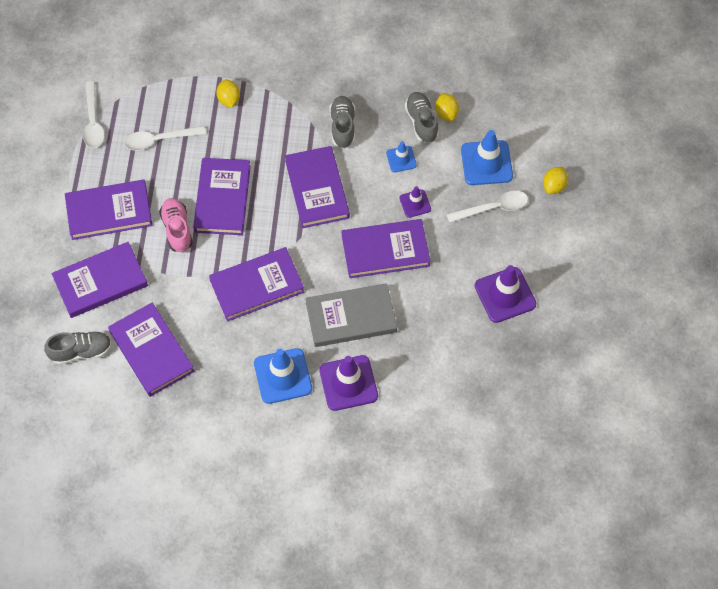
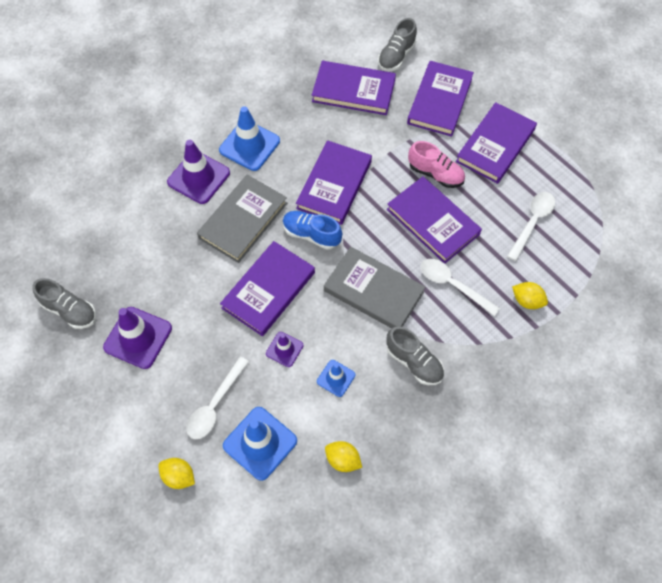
camera: 135 degrees right, 0 degrees up
white spoon [83,81,105,148] -> white spoon moved to [421,259,500,316]
purple book [285,146,350,228] -> grey book [324,247,425,328]
grey shoe [405,92,439,143] -> grey shoe moved to [33,278,96,329]
yellow lemon [543,167,568,194] -> yellow lemon turned 45 degrees counterclockwise [158,458,195,489]
none -> blue shoe [283,211,342,250]

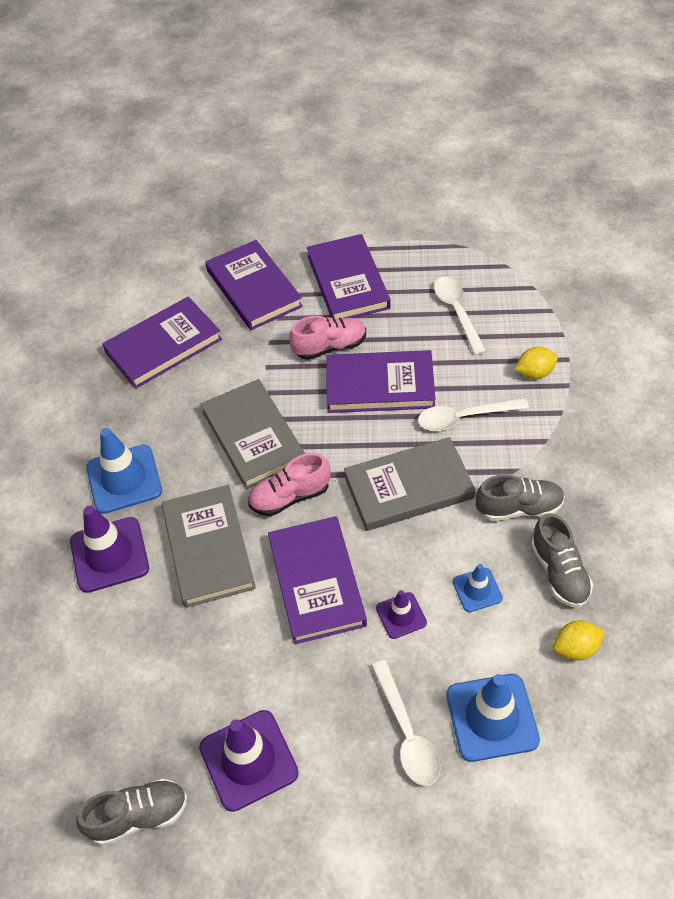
camera: 45 degrees left, 10 degrees down
yellow lemon [158,458,195,489] -> none
blue shoe [283,211,342,250] -> pink shoe [248,453,331,516]
purple book [296,140,372,225] -> grey book [201,379,305,490]
grey shoe [378,18,417,71] -> grey shoe moved to [531,513,593,607]

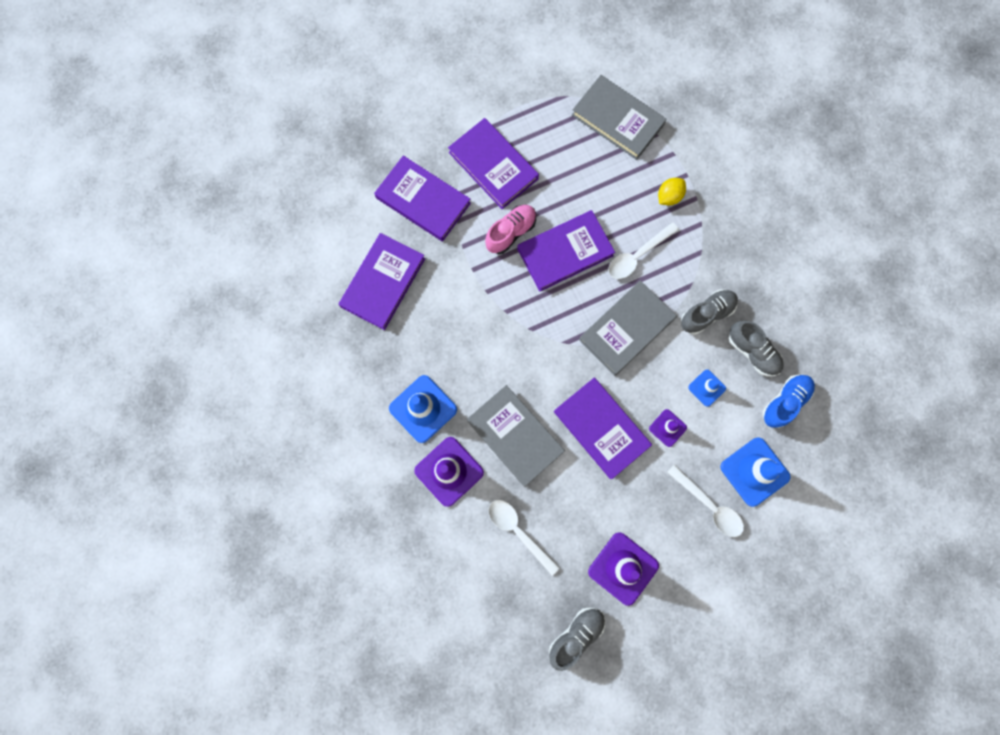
camera: 30 degrees left, 25 degrees up
grey book [201,379,305,490] -> grey book moved to [572,75,667,160]
pink shoe [248,453,331,516] -> none
white spoon [434,277,487,355] -> white spoon moved to [488,500,560,576]
yellow lemon [553,620,605,661] -> blue shoe [762,374,815,428]

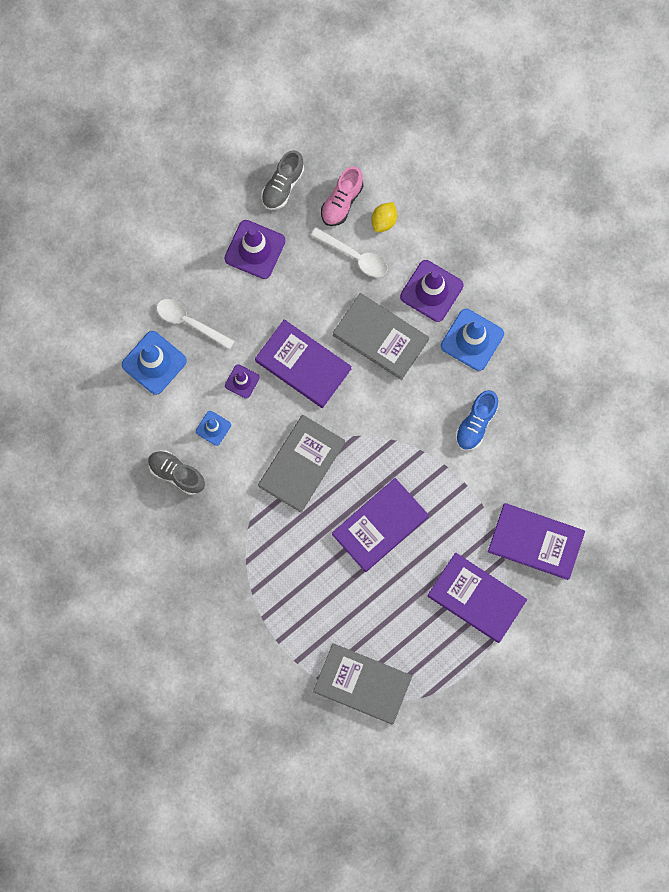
camera: 165 degrees right, 0 degrees up
purple book [338,233,425,330] -> none
pink shoe [485,205,536,254] -> pink shoe moved to [321,166,363,226]
white spoon [608,222,679,279] -> none
yellow lemon [658,178,686,205] -> yellow lemon moved to [371,202,397,232]
grey shoe [681,289,738,334] -> none
blue shoe [762,374,815,428] -> blue shoe moved to [455,390,498,451]

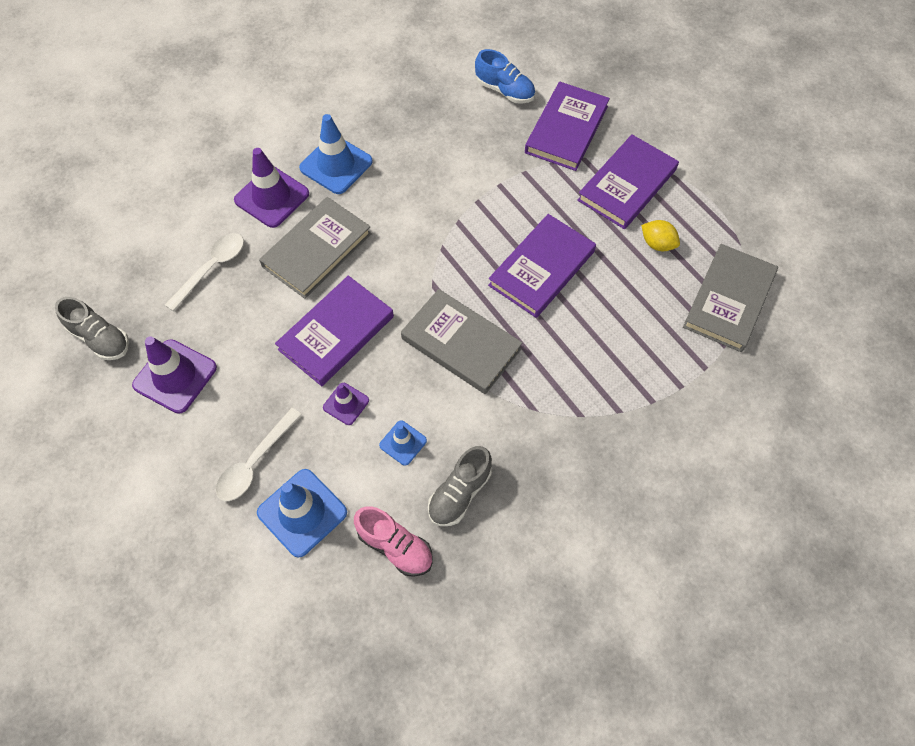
camera: 85 degrees left, 15 degrees down
pink shoe [321,166,363,226] -> pink shoe moved to [354,506,433,577]
purple book [332,478,429,572] -> purple book turned 75 degrees clockwise [488,214,596,318]
yellow lemon [371,202,397,232] -> yellow lemon moved to [641,220,680,251]
blue shoe [455,390,498,451] -> blue shoe moved to [475,49,535,104]

